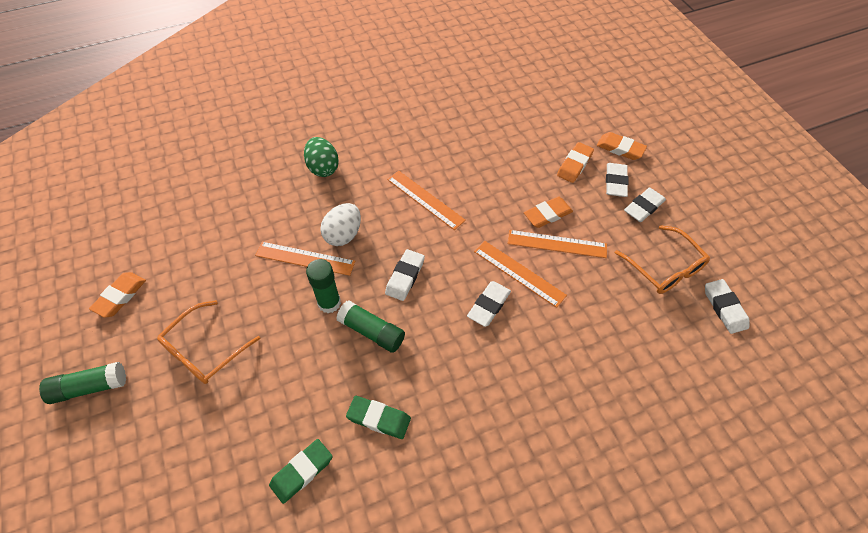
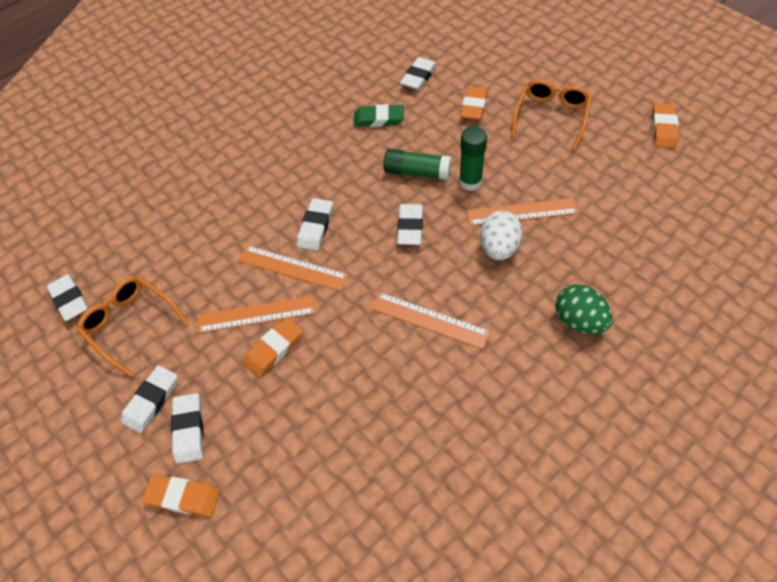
camera: 165 degrees right, 0 degrees up
green glue stick [39,362,126,404] -> none
green eraser [269,439,333,504] -> white eraser [400,57,437,90]
orange eraser [557,142,594,183] -> orange eraser moved to [460,86,488,120]

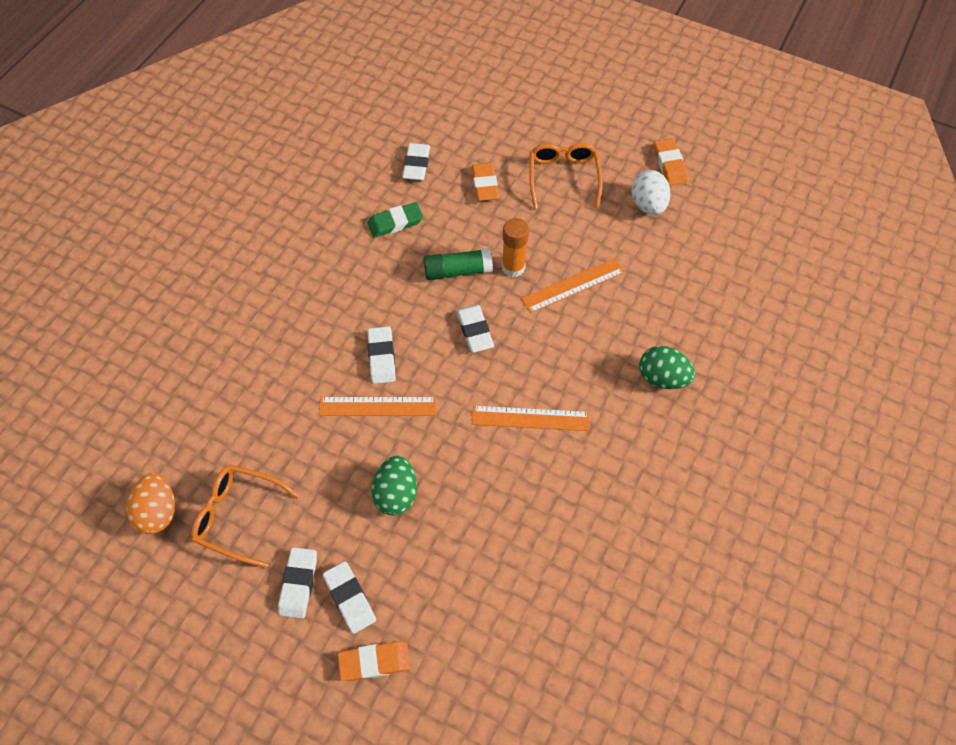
camera: 25 degrees left, 5 degrees up
white eraser [47,274,88,321] -> orange egg [126,473,175,534]
orange ruler [198,296,316,333] -> none
orange eraser [243,317,303,377] -> green egg [371,456,417,515]
green glue stick [459,126,487,191] -> orange glue stick [502,218,529,277]
white egg [480,211,523,260] -> white egg moved to [631,170,671,215]

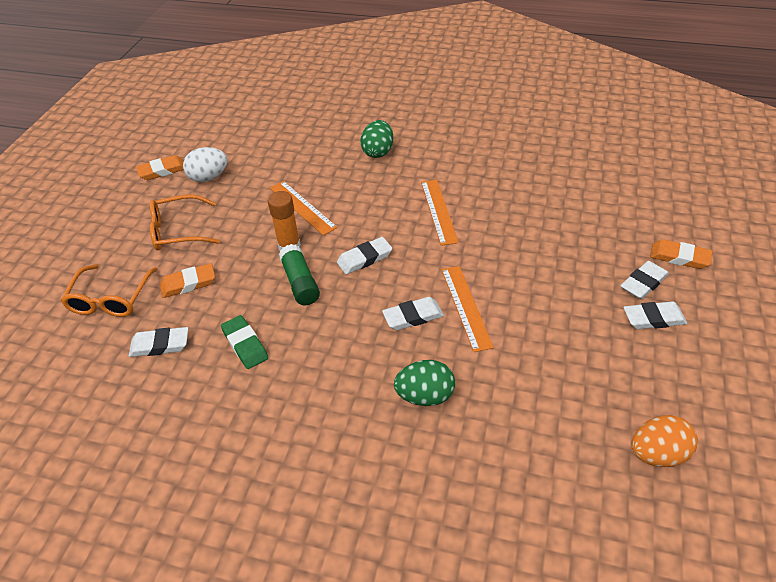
camera: 100 degrees left, 15 degrees down
orange glasses [191,465,300,568] -> orange glasses moved to [61,264,157,317]
orange eraser [338,641,411,681] -> orange eraser turned 45 degrees counterclockwise [650,239,712,269]
green egg [371,456,417,515] -> green egg moved to [394,360,455,406]

